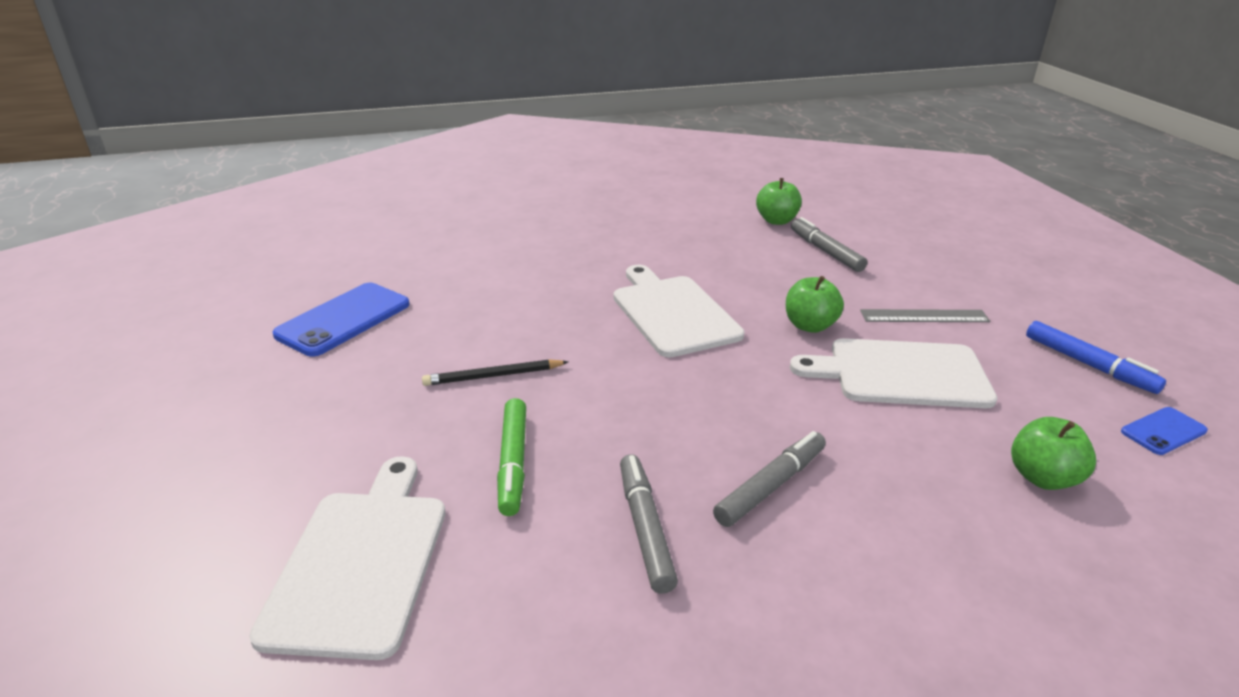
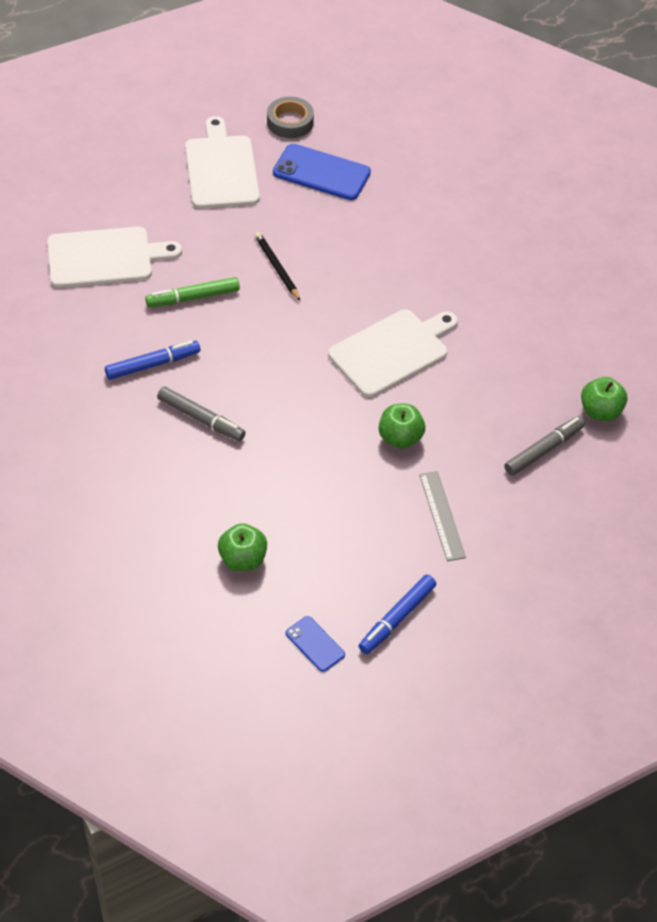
camera: 75 degrees right, 20 degrees up
grey marker [620,454,678,594] -> blue marker [105,341,200,380]
white cutting board [790,338,997,408] -> white cutting board moved to [185,116,260,209]
none -> grey tape [267,97,314,138]

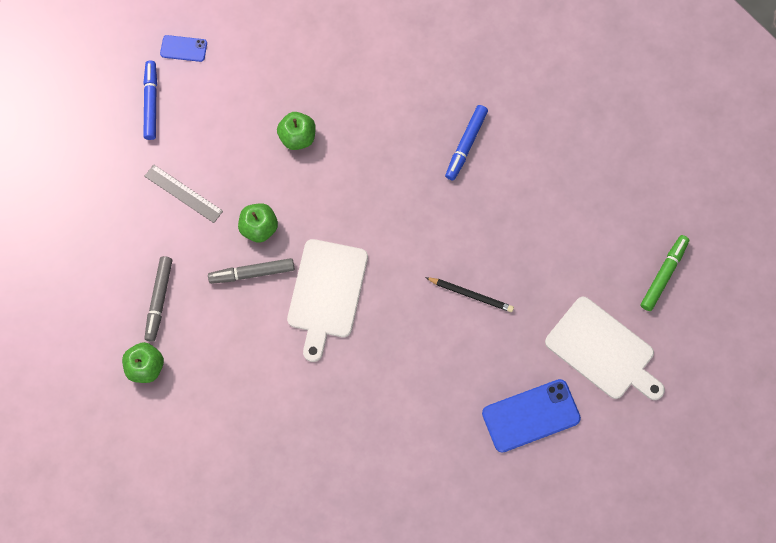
camera: 140 degrees right, 20 degrees up
white cutting board [47,227,182,288] -> none
green marker [145,277,240,307] -> green marker moved to [641,235,689,311]
grey marker [157,386,246,441] -> grey marker moved to [208,258,295,284]
green apple [218,523,267,571] -> green apple moved to [277,112,316,150]
grey tape [267,97,314,138] -> none

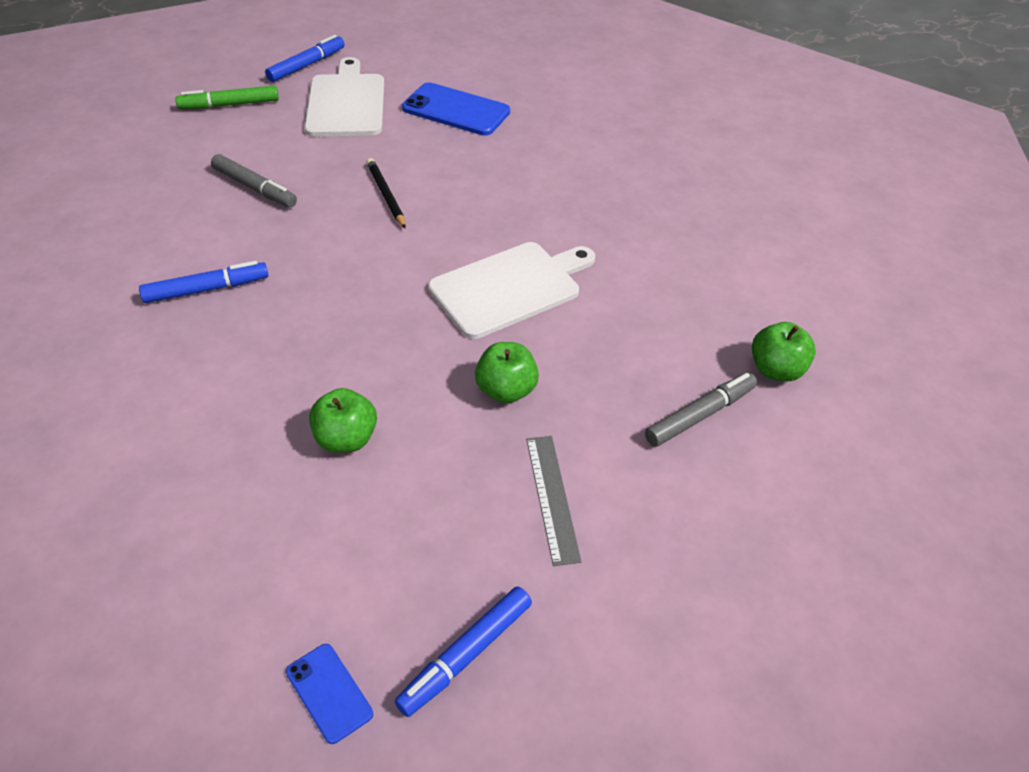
camera: 135 degrees left, 25 degrees down
grey marker [208,258,295,284] -> grey marker moved to [211,154,297,208]
none -> blue marker [265,35,345,82]

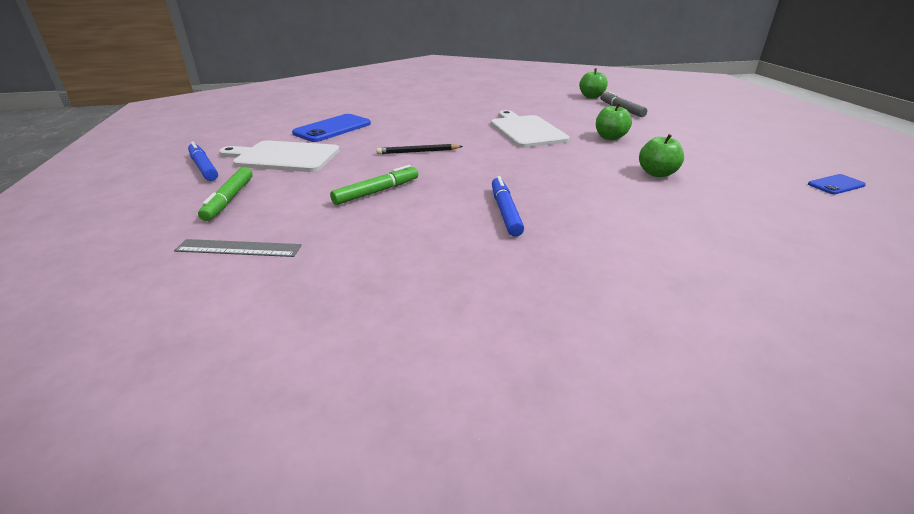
camera: 75 degrees left, 15 degrees down
grey marker [211,154,297,208] -> green marker [330,165,418,205]
blue marker [395,587,532,717] -> none
grey ruler [526,436,582,566] -> grey ruler moved to [174,239,302,257]

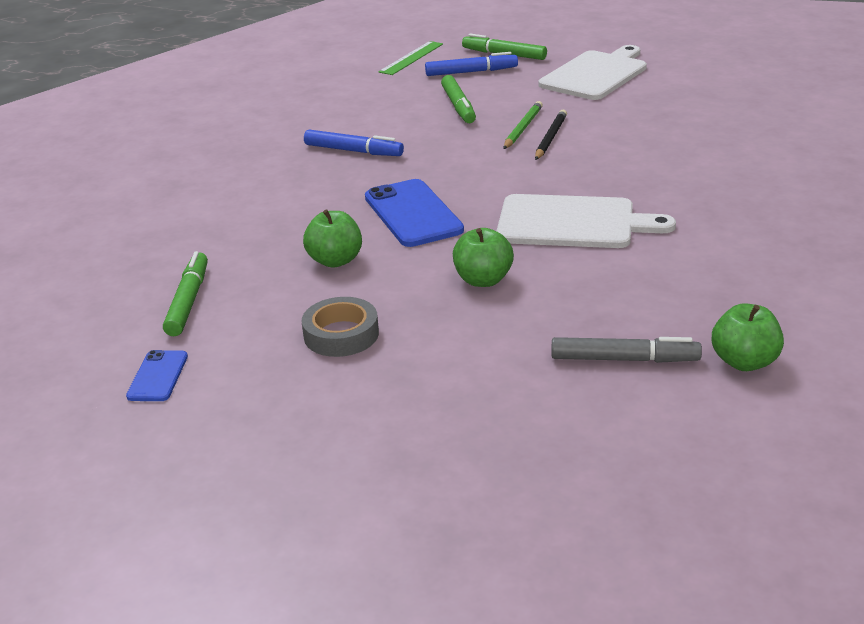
camera: 120 degrees right, 0 degrees up
grey ruler [174,239,302,257] -> green ruler [379,41,443,75]
blue marker [188,142,218,181] -> blue marker moved to [425,52,518,76]
blue phone [292,114,371,142] -> blue phone moved to [365,179,464,247]
none -> green marker [163,251,208,336]
none -> grey tape [302,297,379,357]
none -> green pencil [503,101,543,149]

